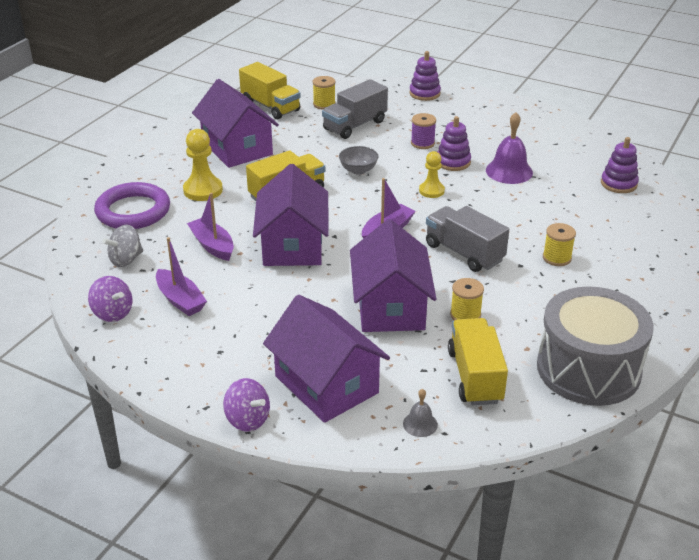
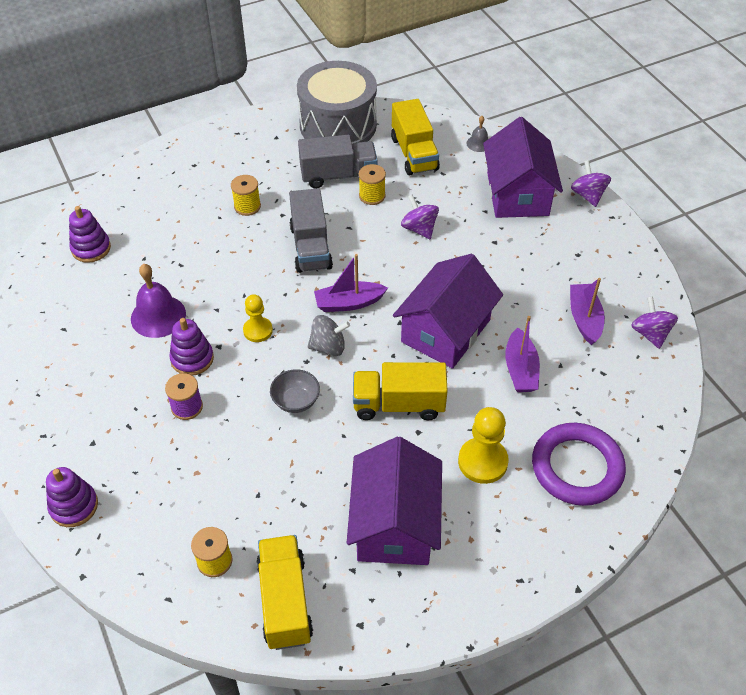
camera: 145 degrees left, 15 degrees up
grey spinning top [102,225,143,267] -> grey spinning top moved to [307,315,350,356]
grey truck [322,79,388,139] -> grey truck moved to [298,135,378,189]
purple house [350,219,436,332] -> purple spinning top [401,194,439,239]
yellow truck [448,318,508,405] -> yellow truck turned 45 degrees counterclockwise [391,99,440,176]

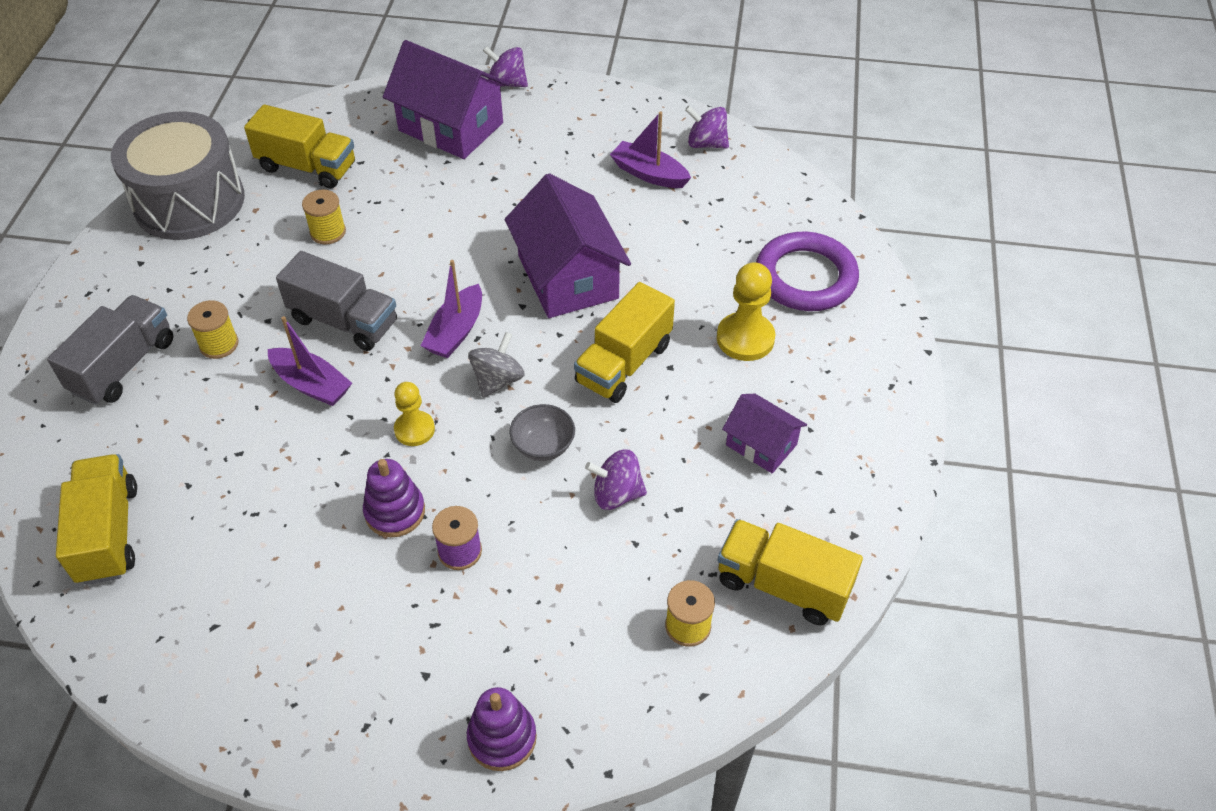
camera: 55 degrees left, 0 degrees up
purple stacking toy [69,206,111,263] -> yellow truck [56,454,137,585]
purple bell [131,264,186,338] -> none
grey truck [298,135,378,189] -> grey truck moved to [47,295,173,405]
purple house [347,437,442,565] -> purple house [722,394,807,473], size x0.54
purple spinning top [401,194,439,239] -> purple spinning top moved to [585,449,647,510]
grey bell [466,116,488,152] -> none
purple boat [505,316,540,392] -> purple boat moved to [268,316,352,406]

